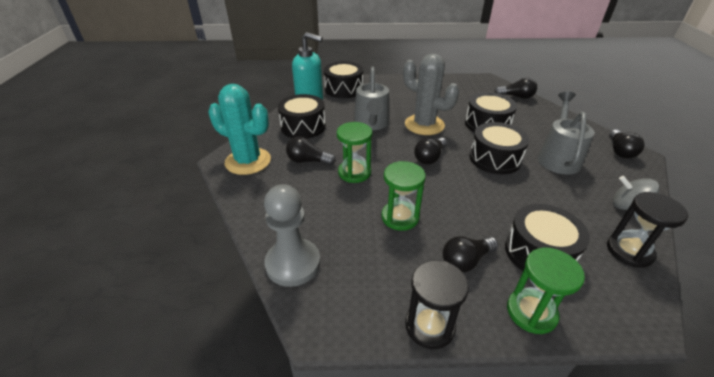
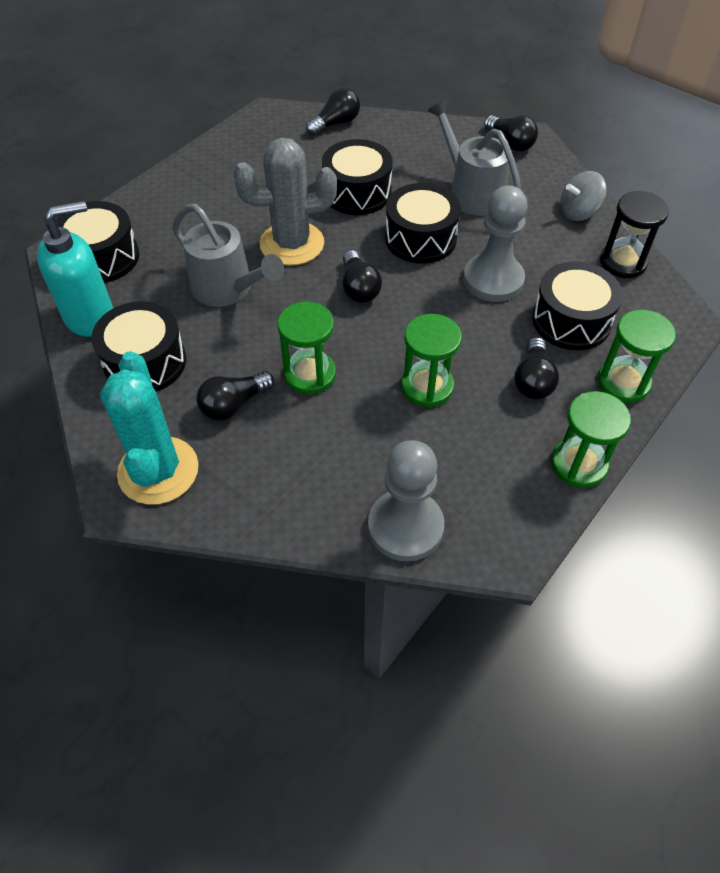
camera: 50 degrees left, 15 degrees up
turquoise cactus [208,84,271,175] -> turquoise cactus turned 75 degrees counterclockwise [100,351,199,505]
black hourglass [405,260,469,349] -> green hourglass [551,391,631,488]
none -> grey pawn [463,186,528,302]

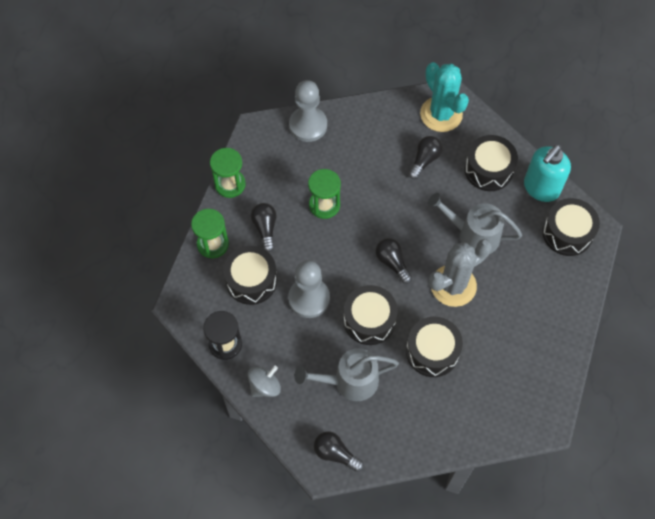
camera: 160 degrees right, 10 degrees up
green hourglass [277,301,336,394] -> none
black light bulb [306,88,360,136] -> none
grey watering can [427,99,521,216] -> grey watering can turned 135 degrees clockwise [294,348,399,401]

